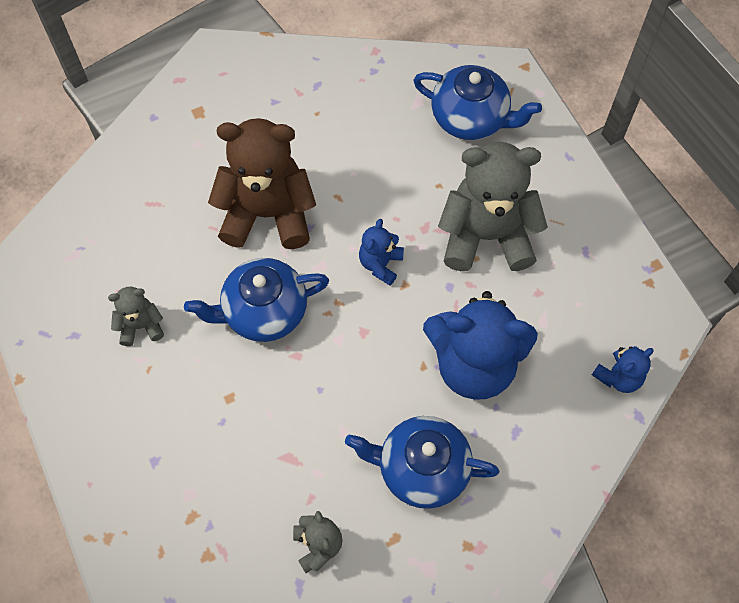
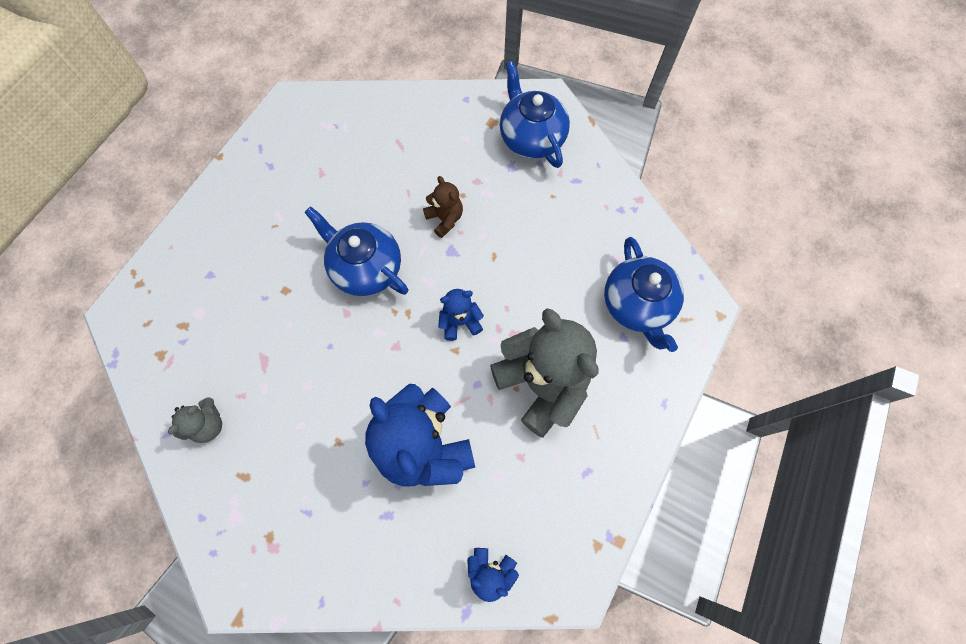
camera: 55 degrees right, 5 degrees up
grey teddy bear [108,287,164,346] -> none
brown teddy bear [208,118,316,249] -> brown teddy bear [423,176,463,238], size x0.47
blue teapot [345,416,499,509] -> blue teapot moved to [500,61,570,168]

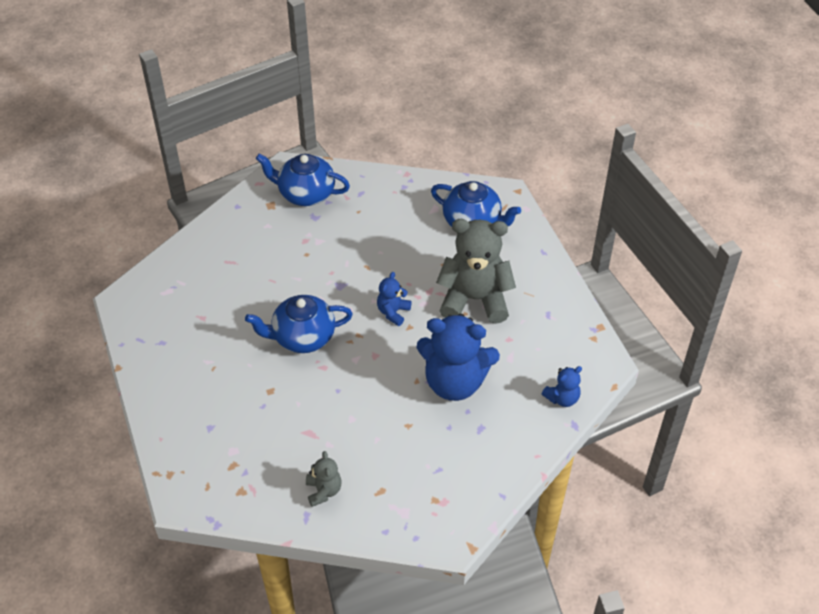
camera: 50 degrees left, 20 degrees down
brown teddy bear [423,176,463,238] -> none

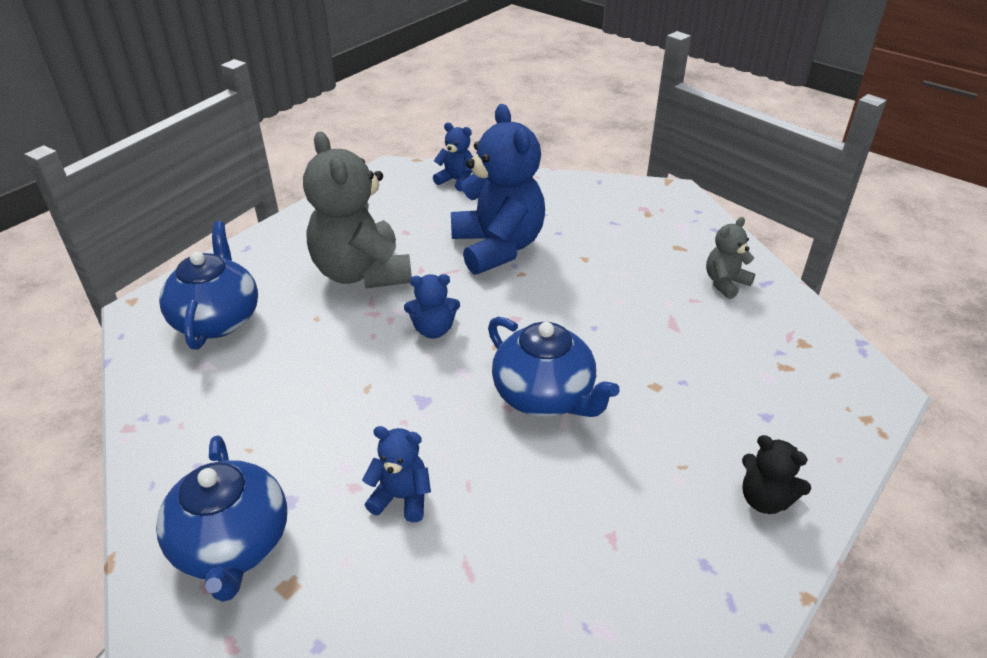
camera: 120 degrees left, 10 degrees down
none -> blue teddy bear [362,426,431,522]
none -> black teddy bear [742,435,811,514]

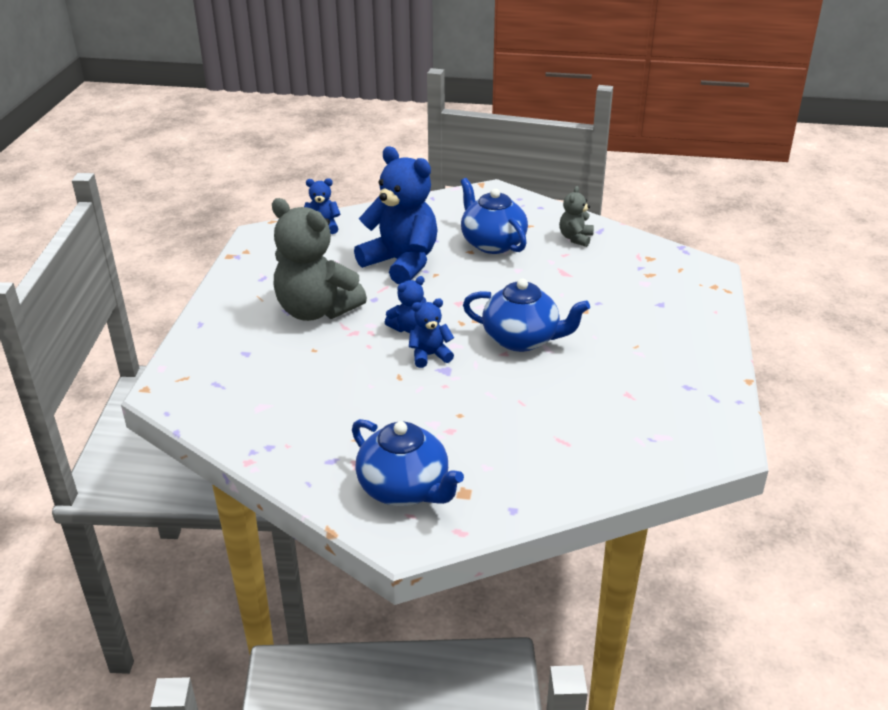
camera: 30 degrees left, 5 degrees down
blue teapot [159,221,258,350] -> blue teapot moved to [460,178,528,254]
blue teddy bear [362,426,431,522] -> blue teddy bear moved to [409,298,454,368]
black teddy bear [742,435,811,514] -> none

